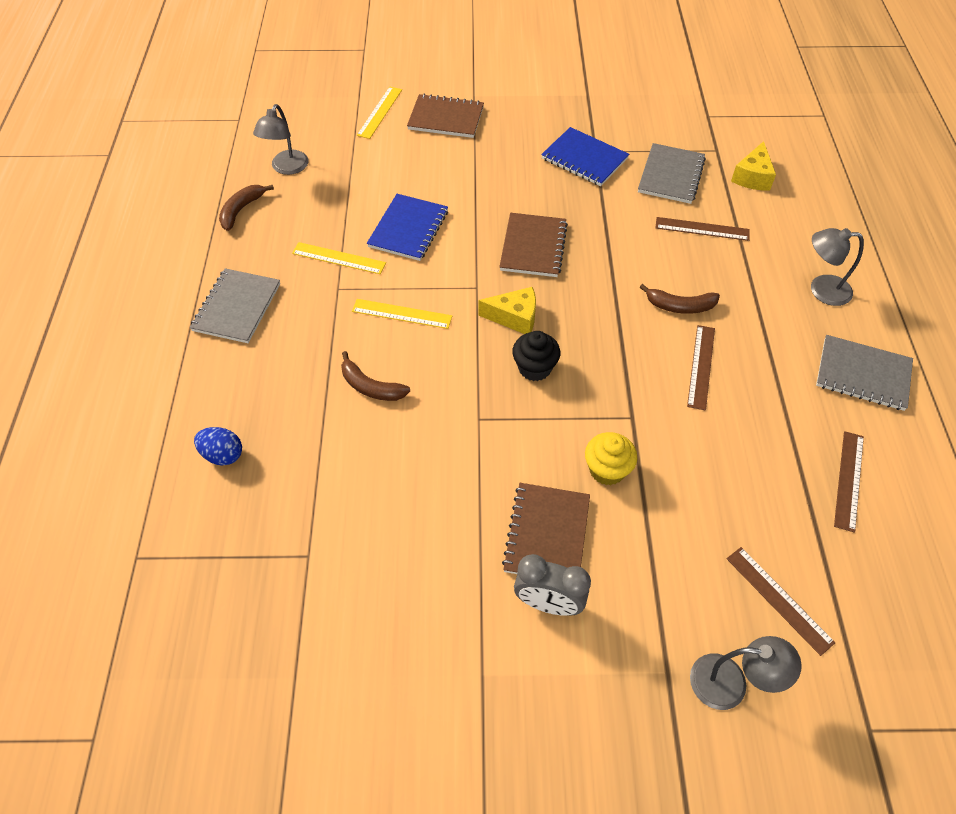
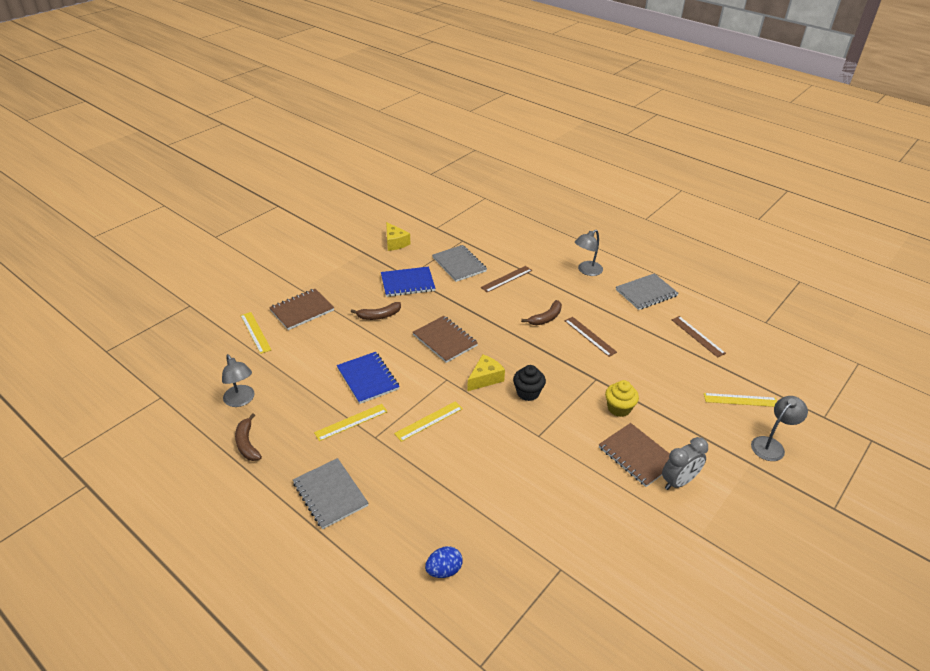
camera: 50 degrees left, 15 degrees down
brown banana [341,351,410,401] -> brown banana moved to [351,302,401,320]
brown ruler [726,547,836,656] -> yellow ruler [704,393,777,407]
yellow cheese [731,141,776,191] -> yellow cheese moved to [386,222,410,251]

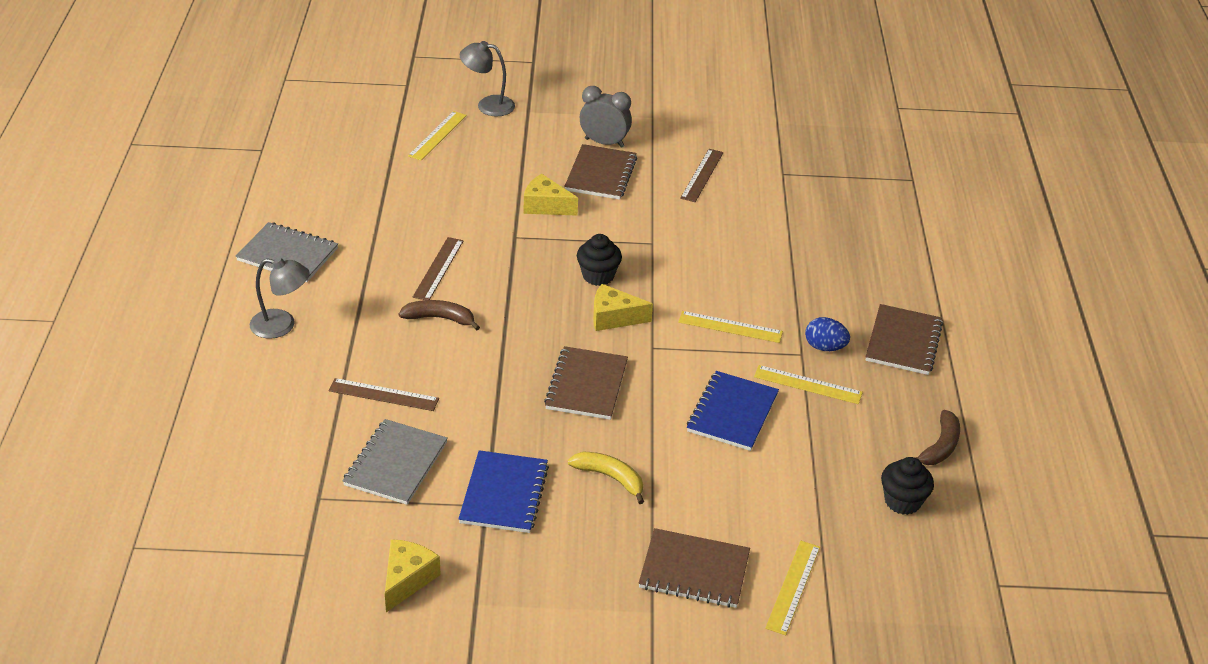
camera: 130 degrees left, 0 degrees up
grey lamp [222,354,254,407] -> black cupcake [881,457,934,515]
grey notebook [293,458,368,529] -> brown notebook [866,304,943,375]
brown banana [351,302,401,320] -> yellow banana [568,452,644,504]
blue notebook [381,267,435,297] -> blue notebook turned 60 degrees clockwise [459,450,549,533]
blue egg [425,546,463,578] -> blue egg moved to [805,317,850,351]
yellow cupcake [605,380,639,417] -> yellow cheese [524,174,578,216]
brown ruler [671,316,726,358] -> brown ruler moved to [680,149,724,202]
yellow ruler [704,393,777,407] -> yellow ruler turned 60 degrees clockwise [408,111,467,161]

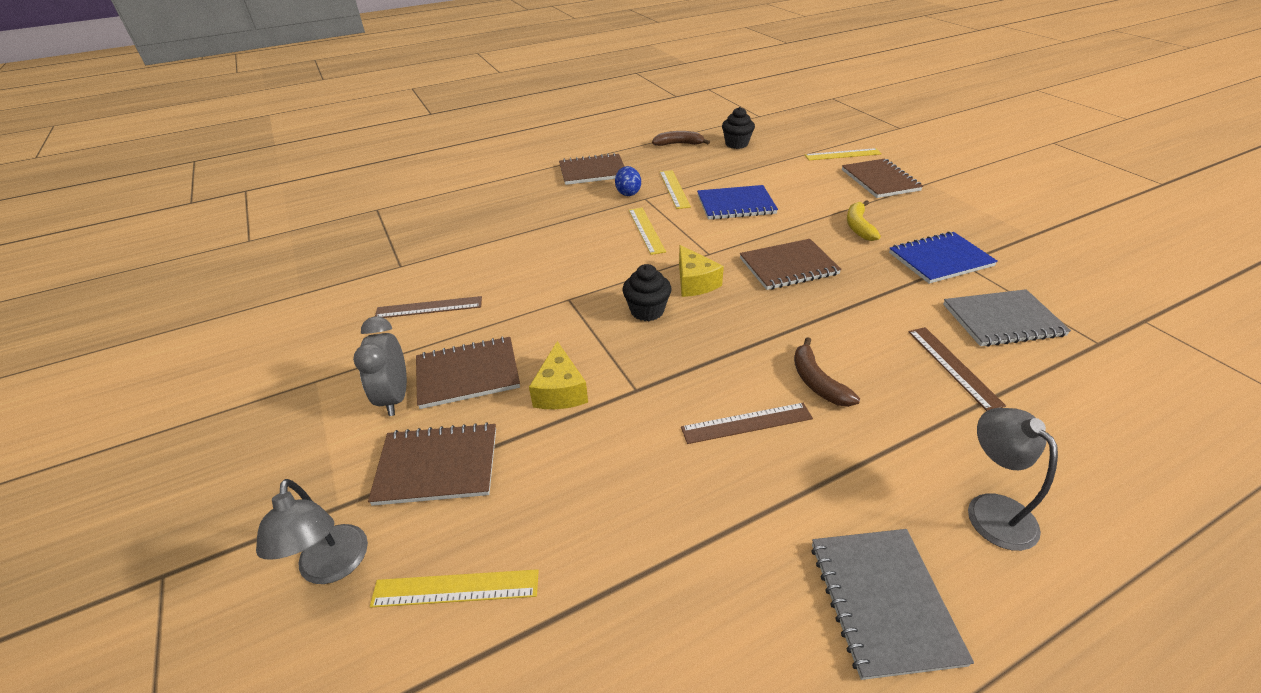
camera: 115 degrees left, 0 degrees up
yellow cheese [385,539,441,612] -> none
none -> brown notebook [368,422,496,506]

